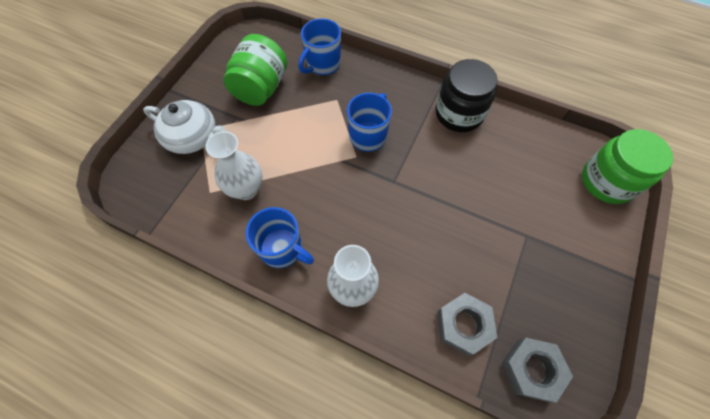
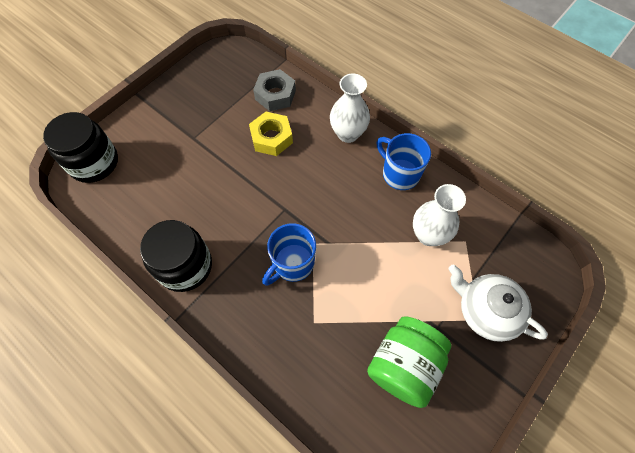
camera: 165 degrees left, 0 degrees up
blue mug [298,18,341,75] -> none
grey nut [502,338,573,403] -> none
green jar [582,129,673,204] -> black jar [43,112,118,183]
none -> yellow nut [249,112,293,156]

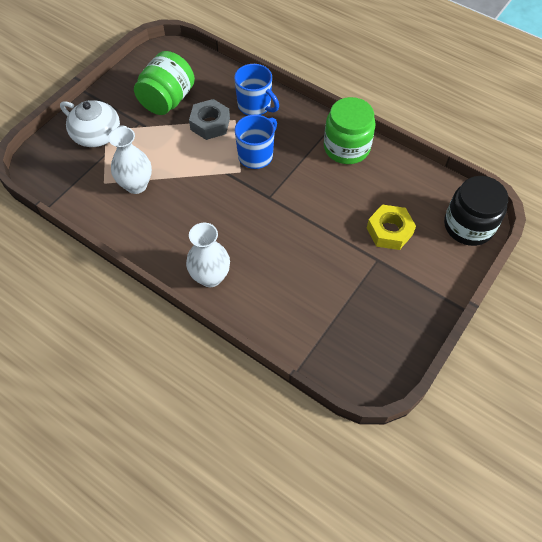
camera: 175 degrees right, 5 degrees down
black jar [140,220,212,292] -> green jar [324,97,376,164]
yellow nut [249,112,293,156] -> yellow nut moved to [367,204,416,250]
grey nut [253,69,296,111] -> grey nut moved to [189,99,230,140]
blue mug [377,133,431,190] -> blue mug moved to [234,64,279,115]

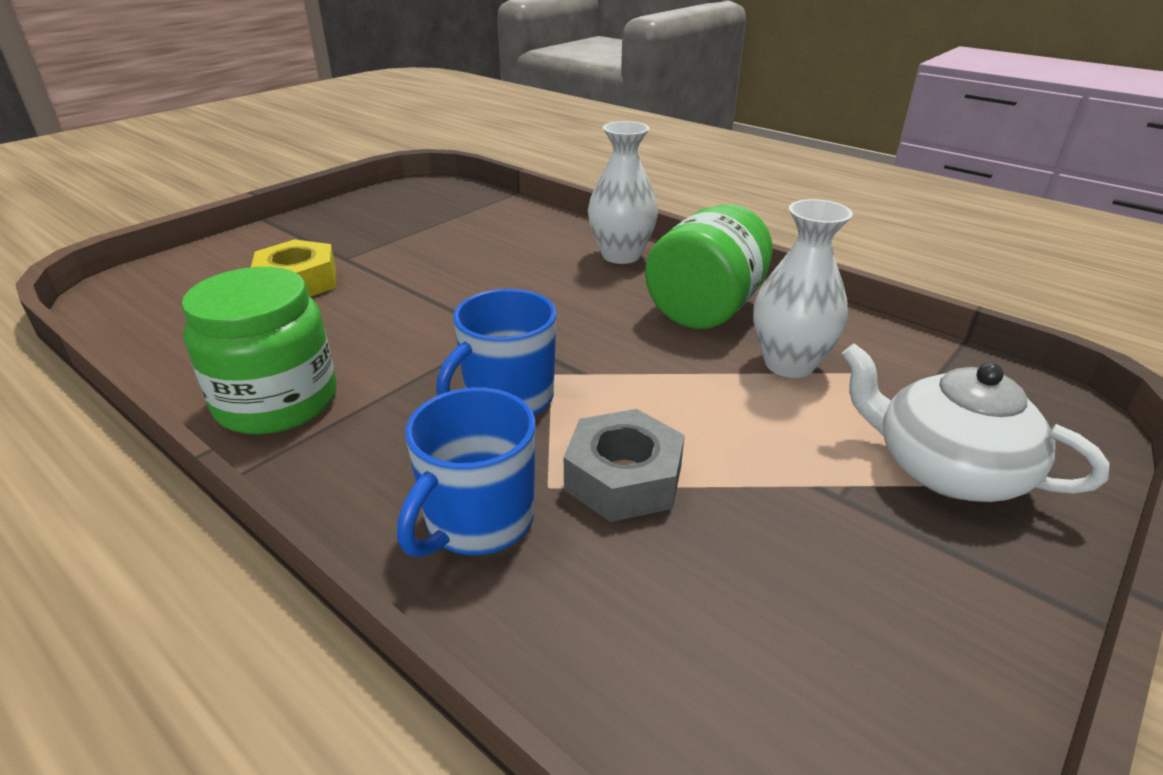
camera: 175 degrees left, 25 degrees down
green jar [134,51,195,115] -> green jar moved to [645,204,773,329]
blue mug [234,64,279,115] -> blue mug turned 105 degrees counterclockwise [397,388,536,557]
black jar [444,176,508,246] -> none

